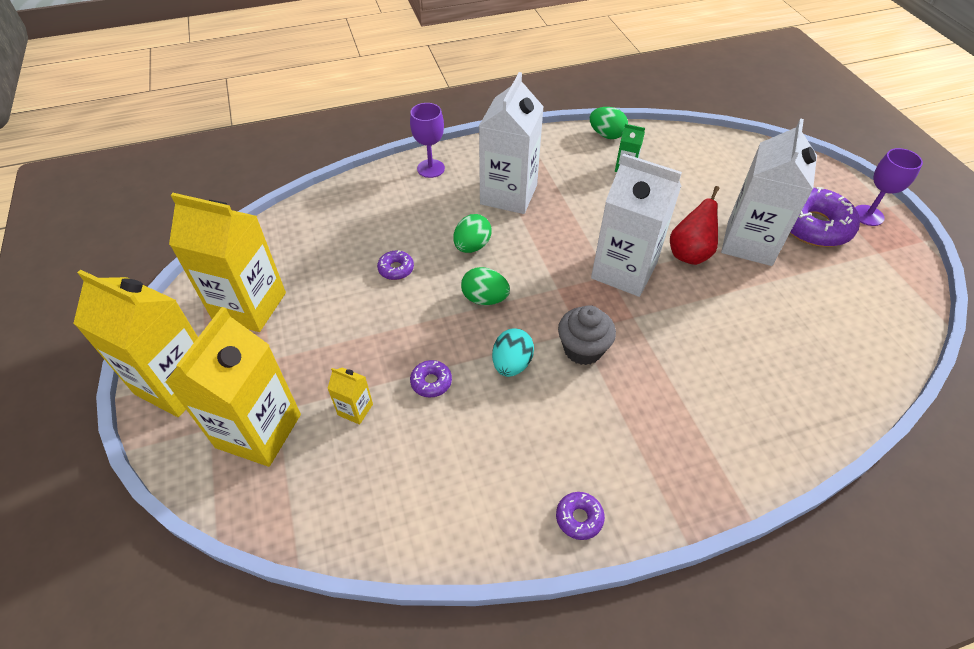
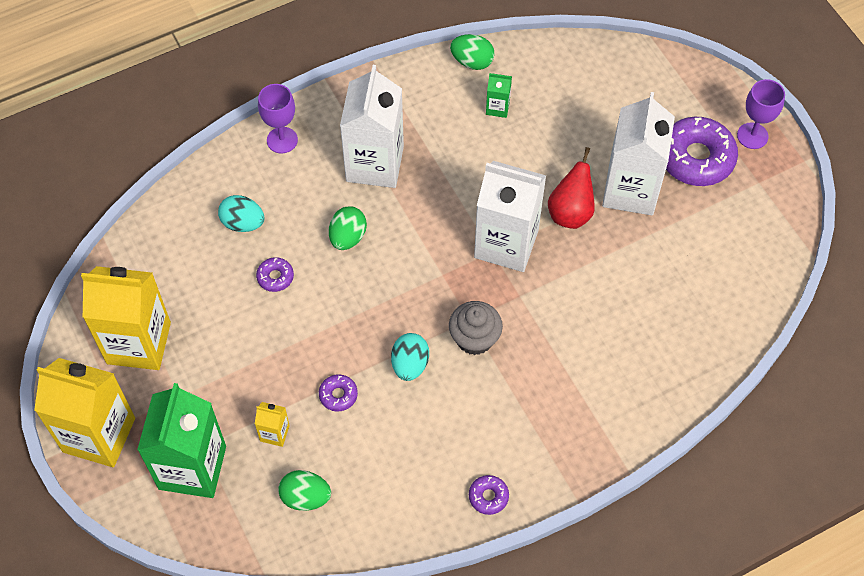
camera: 10 degrees left, 10 degrees up
yellow carton [165,307,301,467] -> green carton [137,383,226,498]
green egg [461,267,510,305] -> green egg moved to [278,470,331,511]
none -> turquoise egg [218,195,265,232]

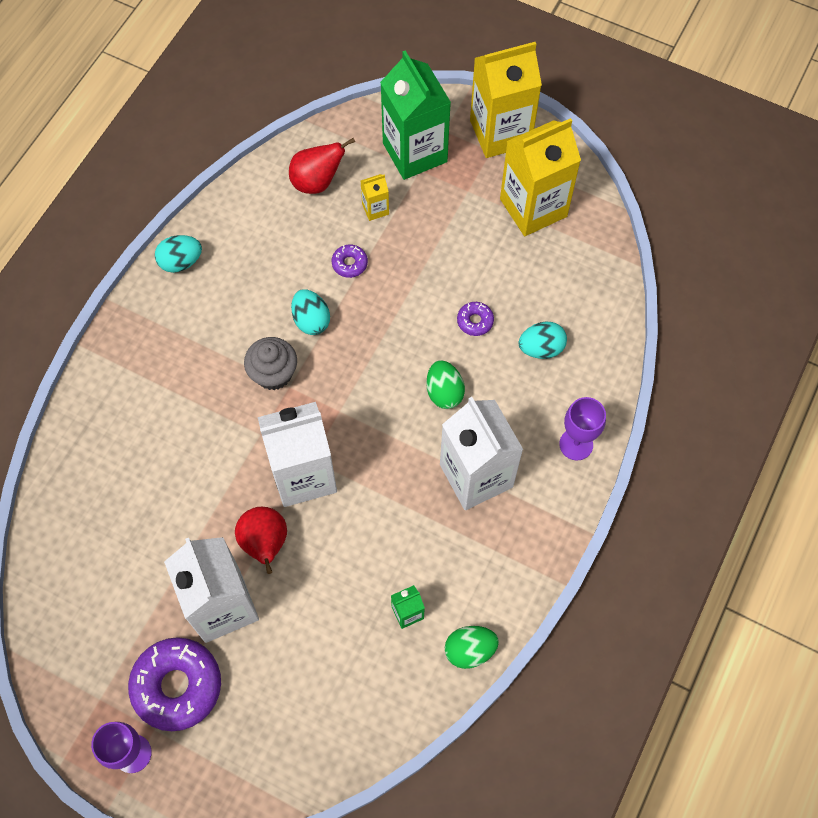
camera: 145 degrees right, 5 degrees up
green egg [278,470,331,511] -> red pear [289,138,355,194]
purple donut [469,475,509,515] -> turquoise egg [155,235,202,273]

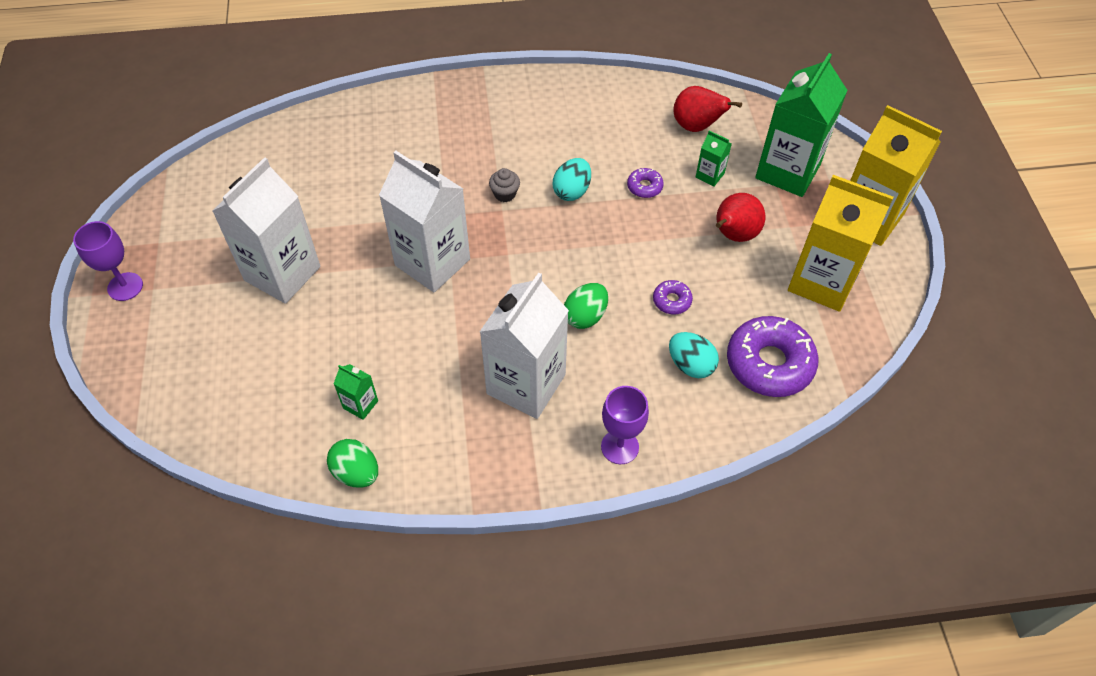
camera: 55 degrees right, 10 degrees down
purple donut [128,637,221,731] -> purple donut moved to [727,316,819,397]
turquoise egg [155,235,202,273] -> none
red pear [235,507,287,574] -> red pear moved to [716,193,765,242]
grey cupcake [244,337,297,390] -> grey cupcake [489,168,520,202], size x0.61
yellow carton [361,174,389,221] -> green carton [696,130,732,187]

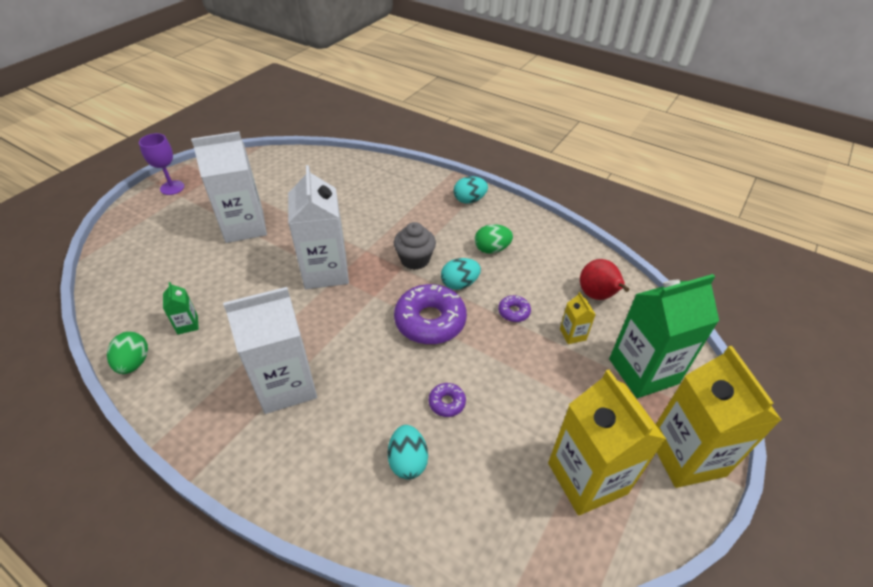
camera: 40 degrees right, 10 degrees down
grey cupcake [489,168,520,202] -> grey cupcake [394,222,436,270], size x1.64
green egg [564,283,608,329] -> green egg moved to [475,224,513,254]
purple goblet [601,386,649,464] -> none
green carton [696,130,732,187] -> yellow carton [560,292,596,344]
red pear [716,193,765,242] -> none
purple donut [727,316,819,397] -> purple donut moved to [394,284,467,344]
none -> turquoise egg [453,176,488,203]

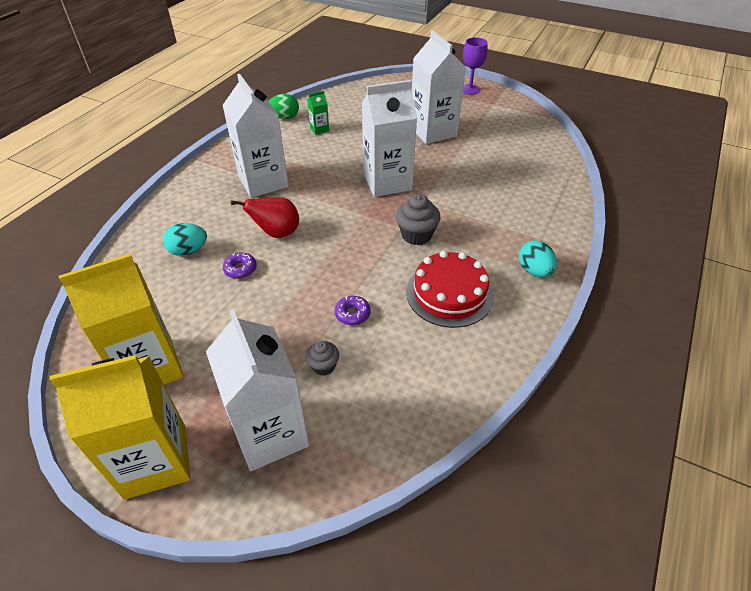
camera: 85 degrees right, 0 degrees up
purple donut [394,284,467,344] -> none
turquoise egg [441,258,481,290] -> none
green egg [475,224,513,254] -> red cake [406,251,494,328]
yellow carton [560,292,596,344] -> grey cupcake [306,341,339,376]
red pear [580,259,629,300] -> red pear moved to [231,197,299,238]
green carton [609,274,719,398] -> white carton [206,310,309,471]

